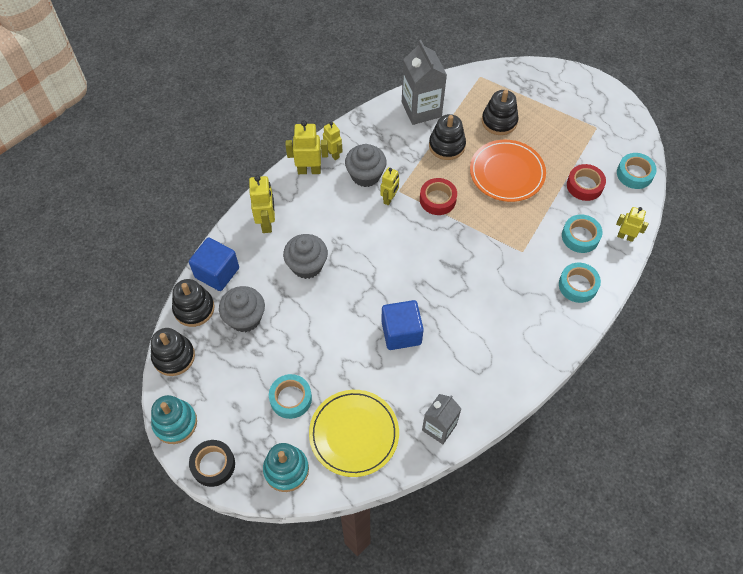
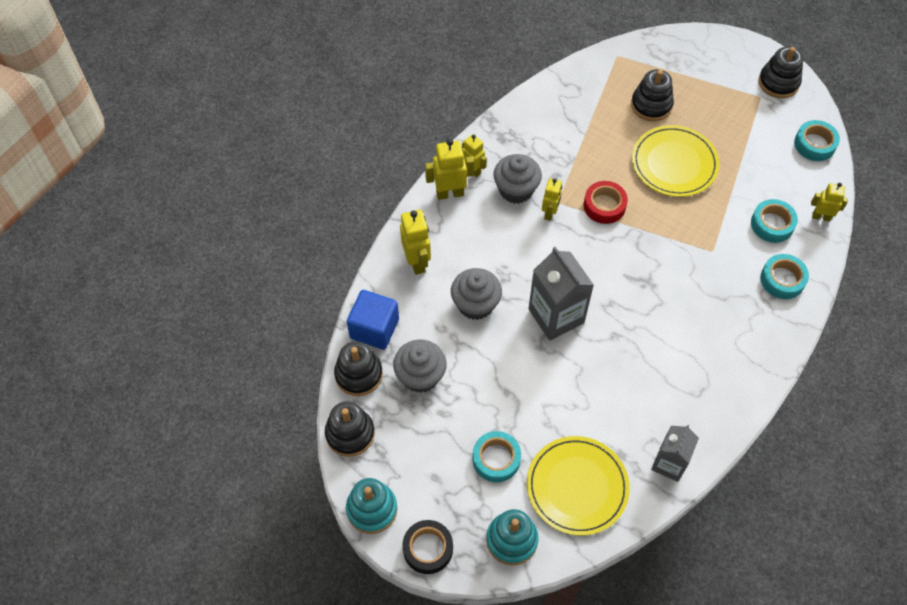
camera: 10 degrees left, 0 degrees up
blue cube [381,300,424,350] -> none
grey carton [402,40,447,125] -> grey carton moved to [528,247,594,341]
black stacking toy [429,114,466,160] -> black stacking toy moved to [758,47,803,98]
orange plate [470,140,546,202] -> yellow plate [632,125,720,197]
red tape [567,164,606,201] -> none

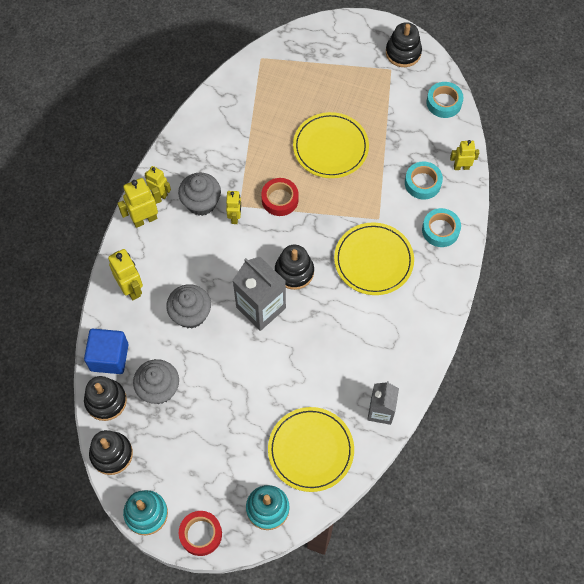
camera: 15 degrees left, 5 degrees up
black tape [402,520,453,574] -> red tape [179,511,222,556]
turquoise tape [472,431,521,482] -> none
black stacking toy [631,69,674,121] -> black stacking toy moved to [275,245,314,290]
none -> yellow plate [334,222,414,295]

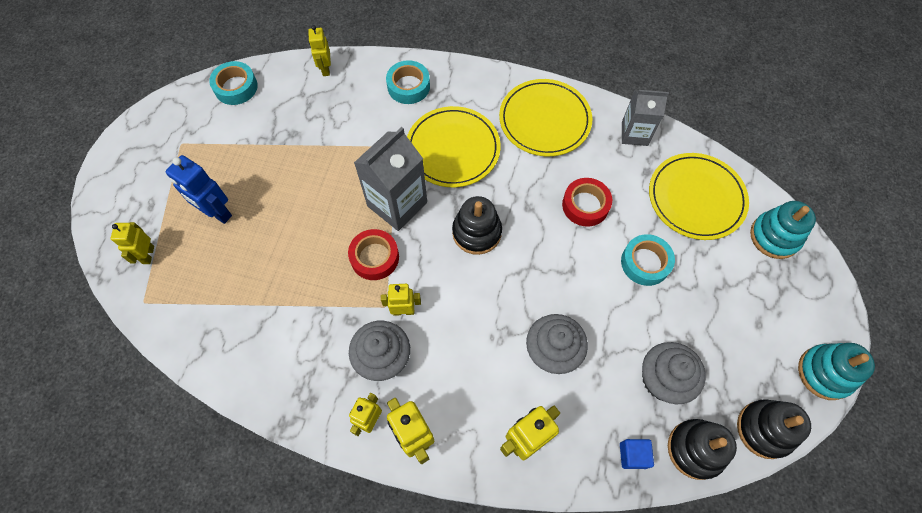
camera: 95 degrees left, 0 degrees up
blue cube [84,329,129,374] -> blue cube [620,439,654,469], size x0.53
red tape [179,511,222,556] -> red tape moved to [562,178,612,227]
grey carton [232,257,286,331] -> grey carton moved to [354,127,427,231]
yellow plate [293,112,369,178] -> yellow plate moved to [499,79,592,156]
black stacking toy [386,22,422,67] -> none
turquoise tape [405,162,443,200] -> turquoise tape moved to [621,234,675,286]
none -> yellow robot [111,222,154,264]
none -> blue robot [166,155,232,224]

